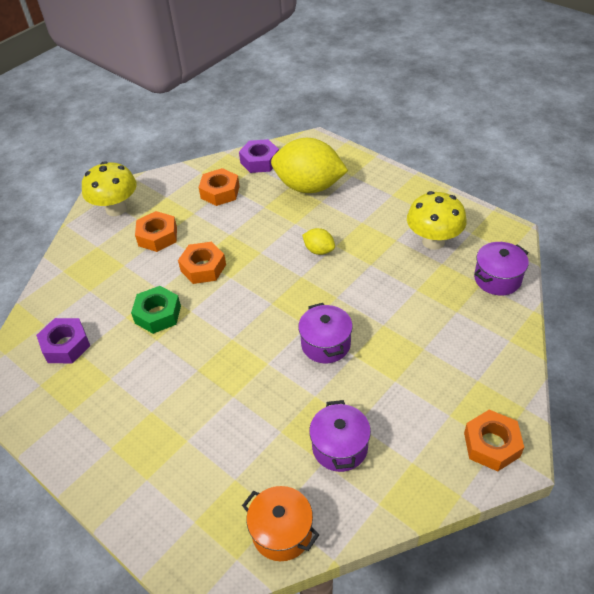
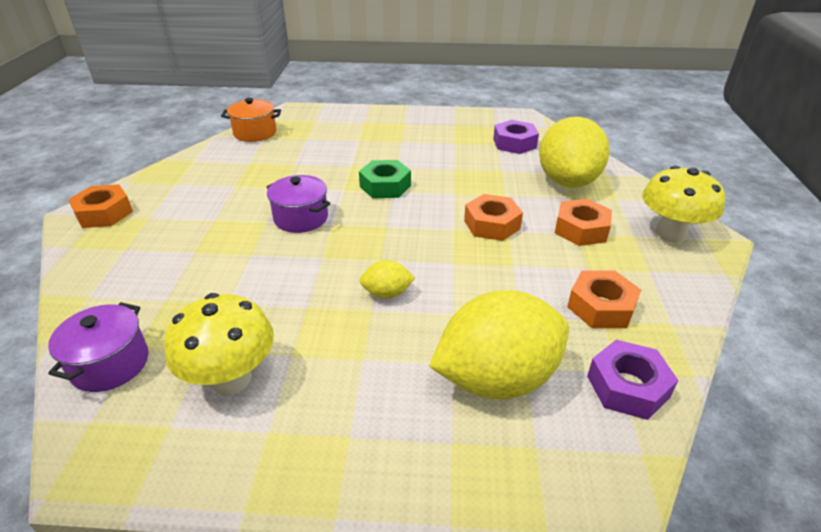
camera: 140 degrees right, 10 degrees down
green nut [131,286,181,334] -> green nut moved to [359,160,411,198]
purple pot [309,400,371,472] -> none
none -> yellow lemon [539,116,610,188]

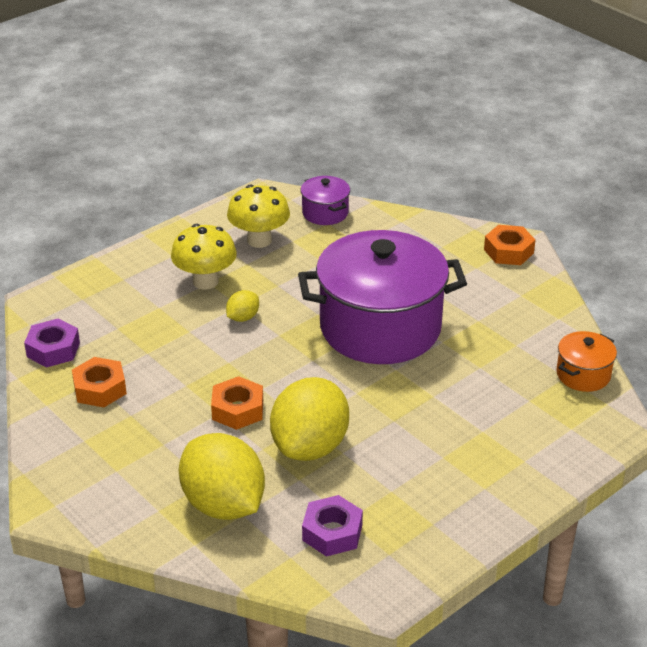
camera: 135 degrees right, 0 degrees up
purple pot [267,175,330,233] -> purple pot [298,230,467,364], size x2.34
green nut [359,160,411,198] -> none
yellow lemon [429,290,569,399] -> yellow lemon moved to [270,377,349,461]
orange nut [555,199,612,246] -> none
yellow mushroom [642,165,725,243] -> yellow mushroom moved to [171,224,237,290]

